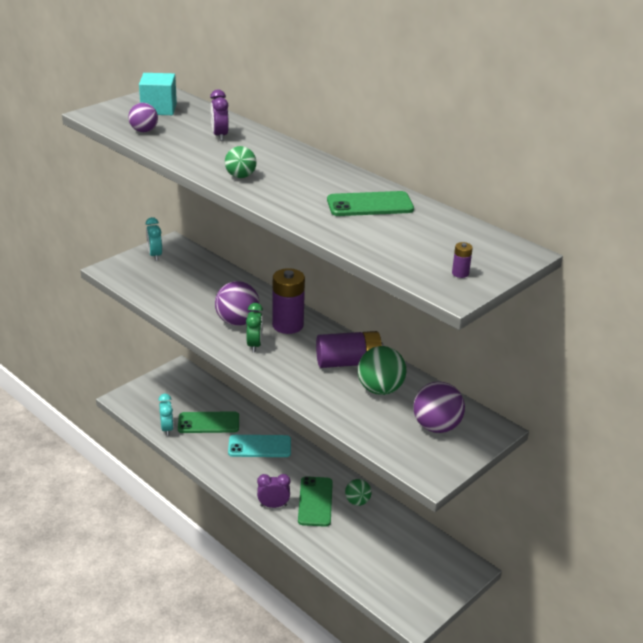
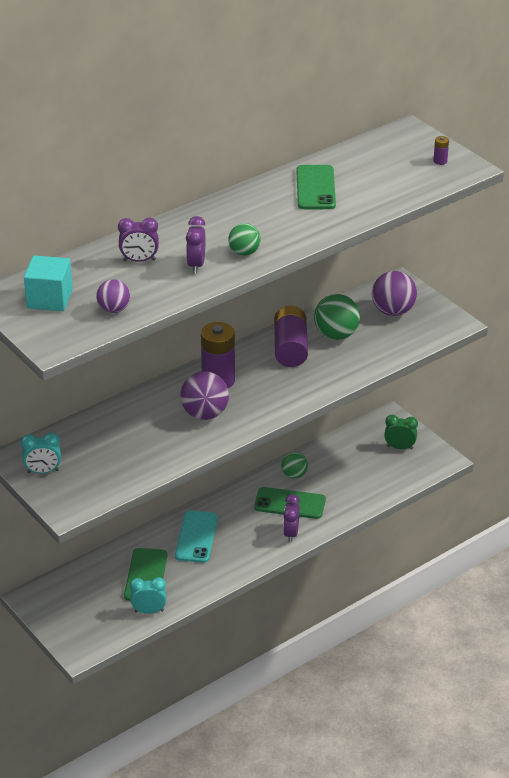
camera: 80 degrees left, 5 degrees up
green clock [246,303,263,353] -> green clock moved to [384,415,418,450]
none -> purple clock [186,216,206,273]

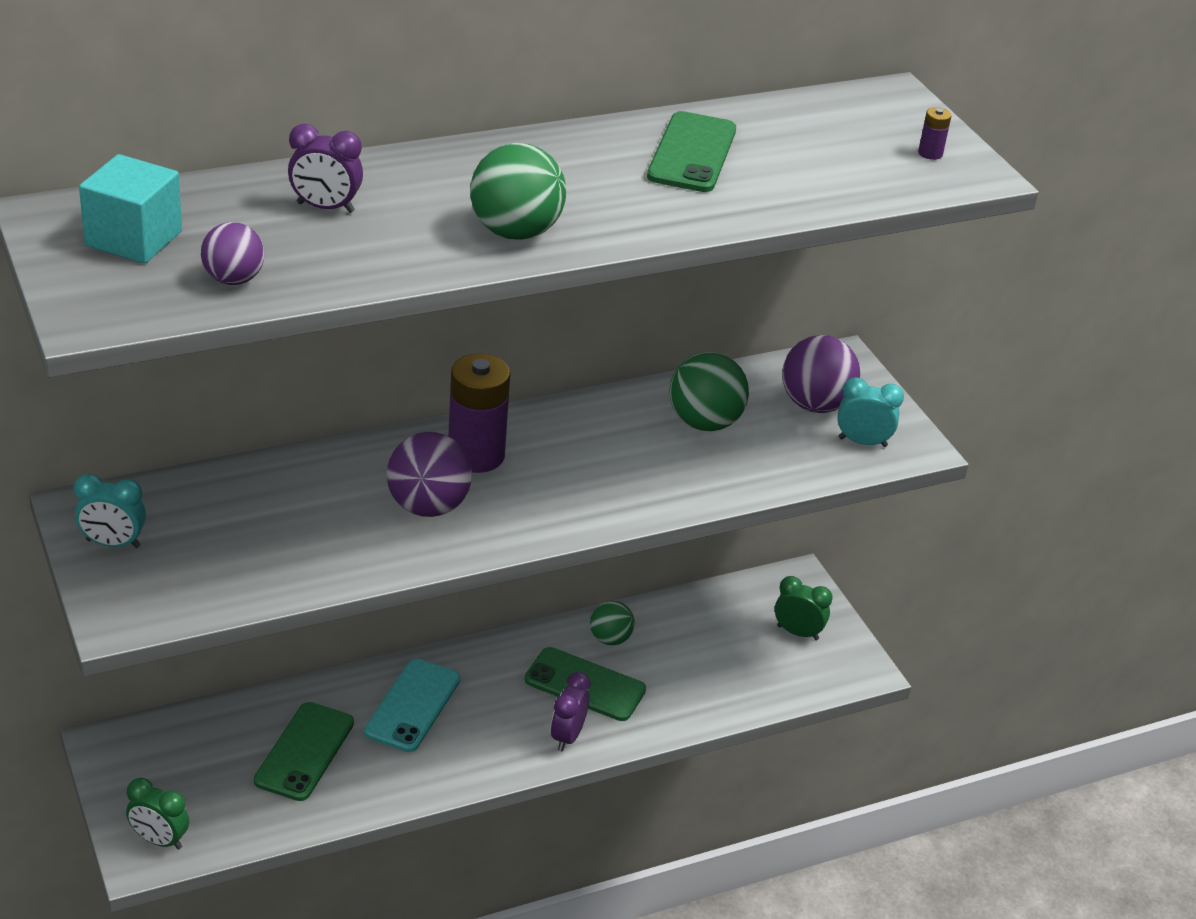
camera: 10 degrees right, 0 degrees up
turquoise clock [130,577,166,614] -> turquoise clock moved to [838,377,904,447]
purple clock [186,216,206,273] -> none
green ball [228,223,261,256] -> green ball [470,143,566,240], size x1.61
purple battery [274,306,308,367] -> none
none -> green clock [126,778,189,850]

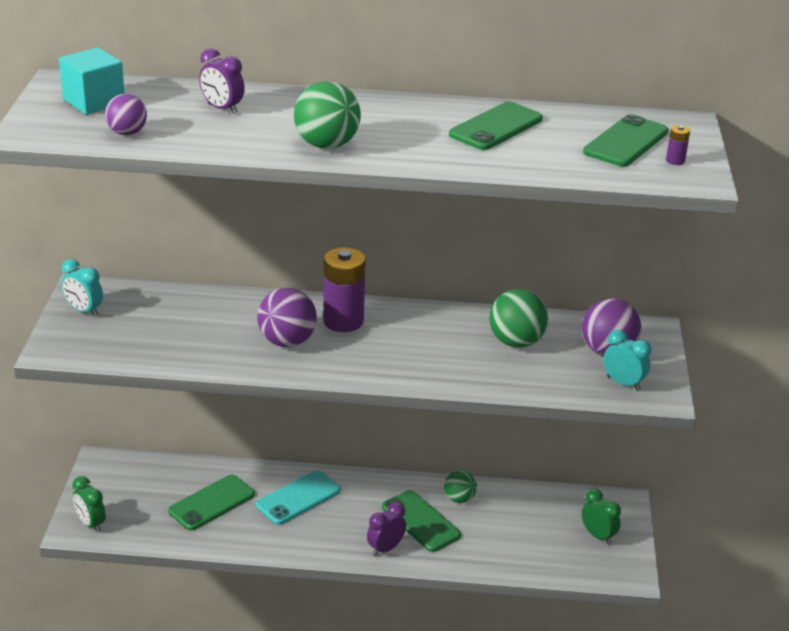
camera: 30 degrees right, 5 degrees down
none -> green phone [583,114,669,167]

